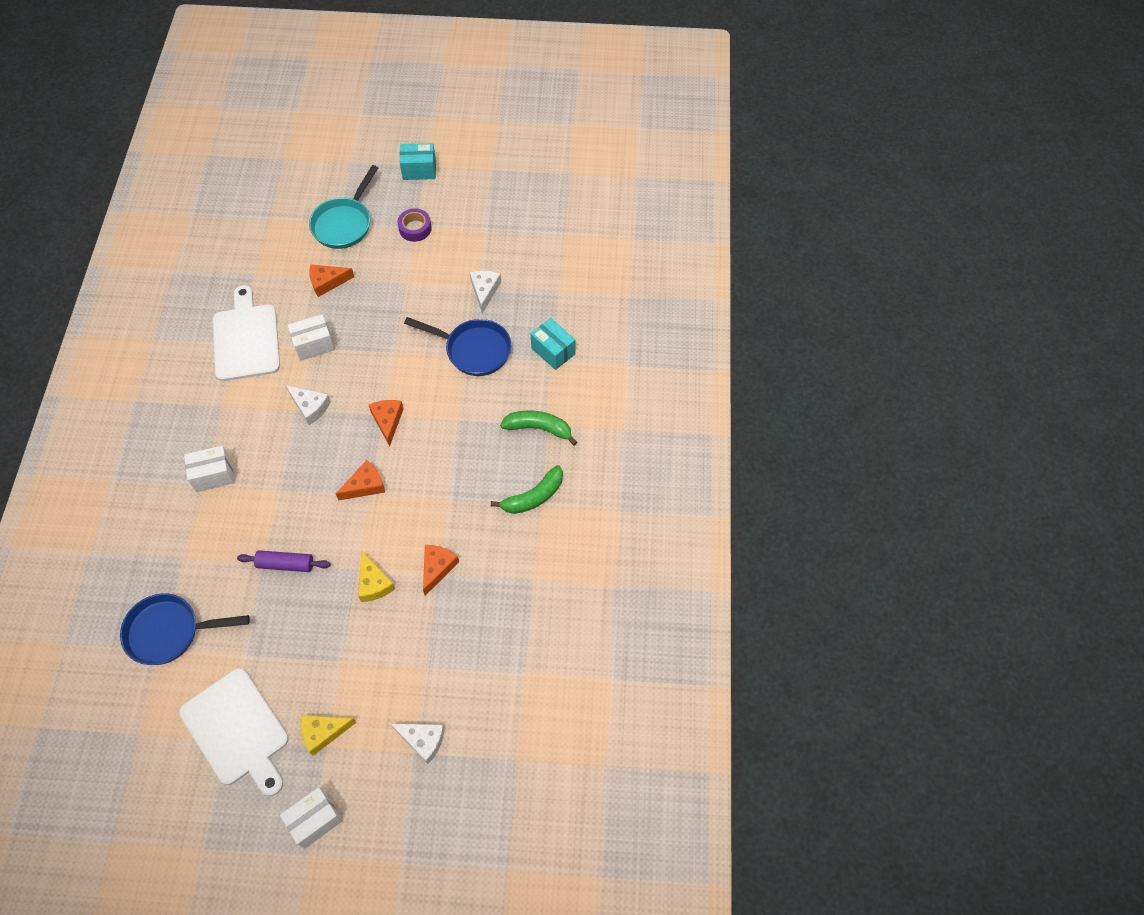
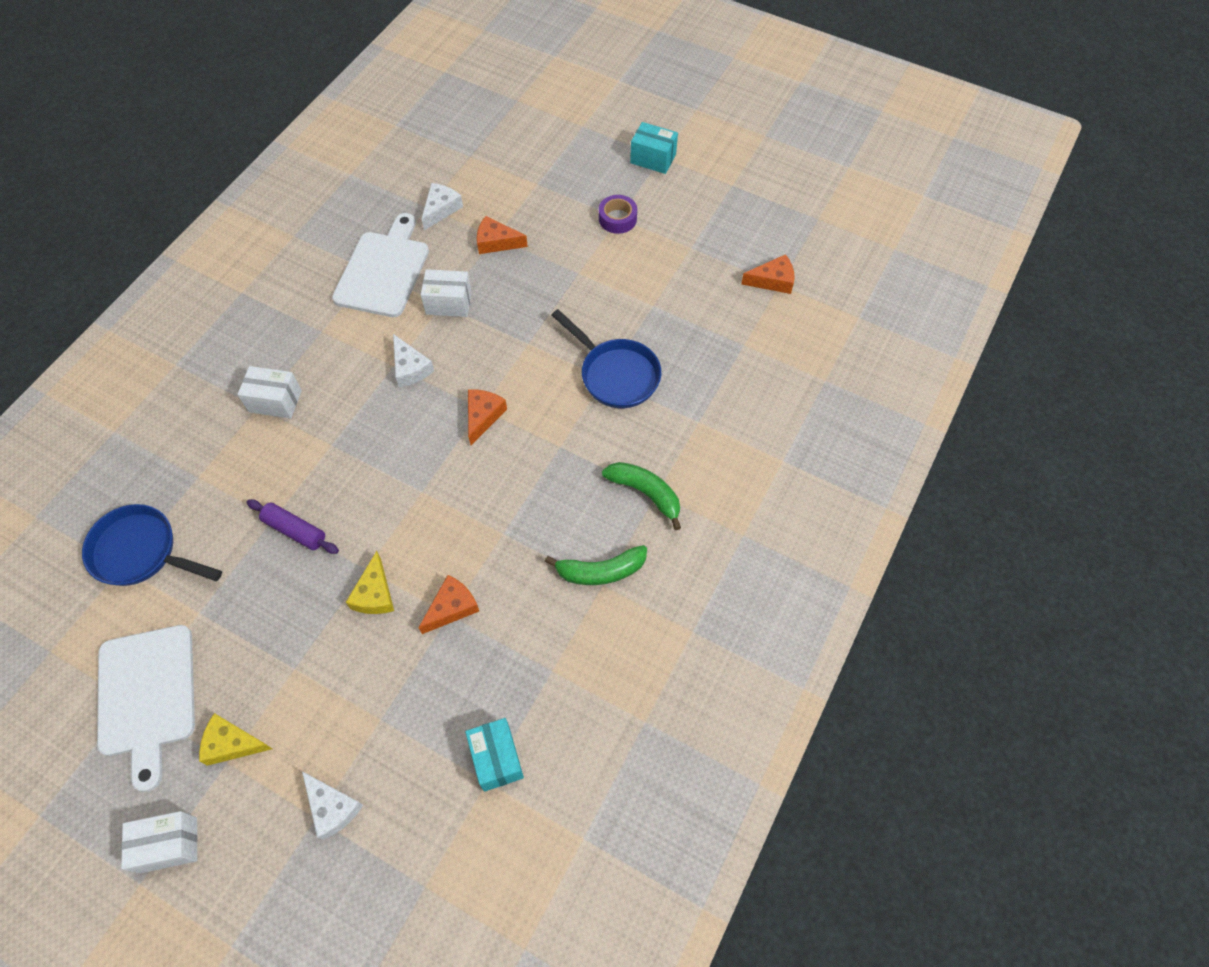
camera: 25 degrees right, 0 degrees up
turquoise pan [309,165,378,249] -> none
orange cheese [336,460,385,500] -> orange cheese moved to [741,254,794,294]
white cheese [470,271,501,313] -> white cheese moved to [421,183,463,230]
turquoise box [531,318,576,370] -> turquoise box moved to [465,718,524,792]

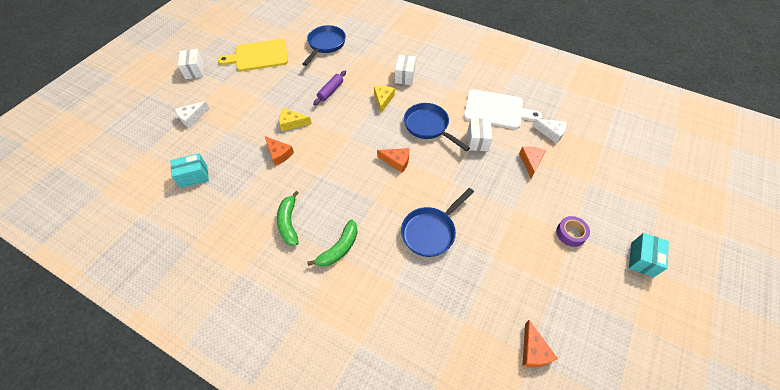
camera: 90 degrees right, 5 degrees down
white cutting board [97,625,195,792] -> yellow cutting board [218,39,288,71]
yellow cheese [199,713,272,766] -> yellow cheese moved to [374,86,395,113]
white cheese [393,334,434,387] -> blue pan [404,103,470,151]

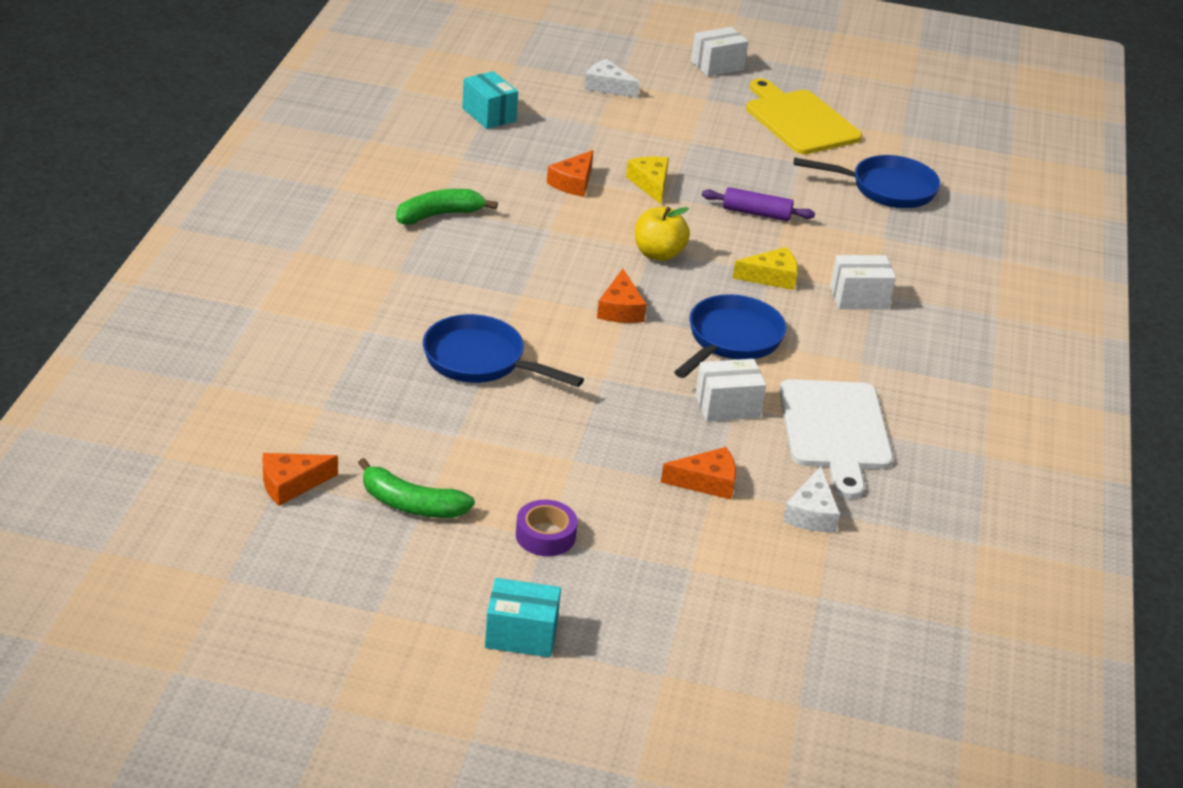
camera: 70 degrees right, 20 degrees down
green banana [307,219,358,267] -> green banana moved to [358,458,475,518]
none -> yellow apple [635,207,690,261]

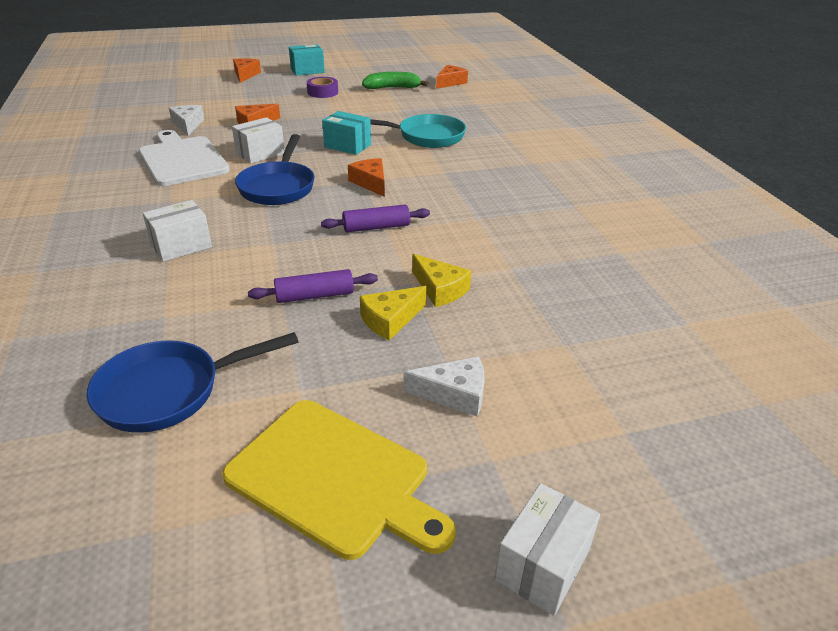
camera: 155 degrees right, 0 degrees up
green banana [396,189,498,225] -> none
blue pan [423,314,584,387] -> turquoise pan [371,114,466,148]
turquoise box [462,71,518,129] -> turquoise box moved to [322,111,371,155]
orange cheese [547,150,594,197] -> orange cheese moved to [233,58,261,83]
white cheese [585,59,640,98] -> white cheese moved to [403,356,485,416]
yellow apple [635,207,690,261] -> purple rolling pin [321,205,430,232]
yellow cheese [733,247,798,290] -> yellow cheese moved to [360,286,427,341]

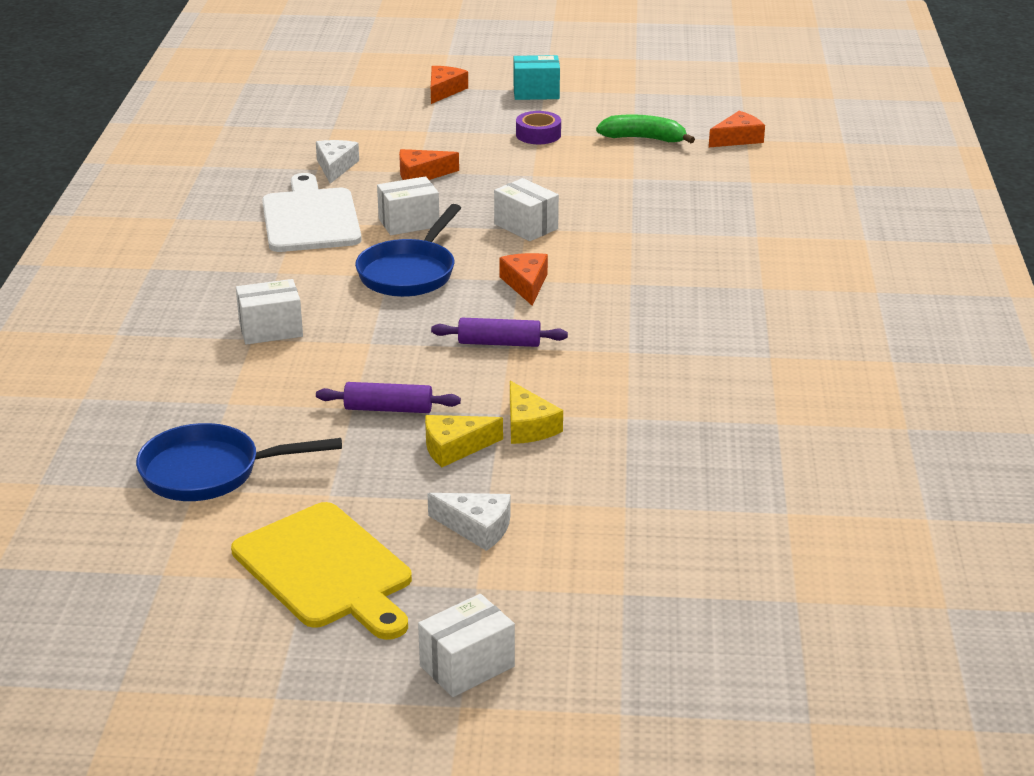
camera: 20 degrees right, 5 degrees down
turquoise box [322,111,371,155] -> white box [494,178,559,241]
turquoise pan [371,114,466,148] -> none

